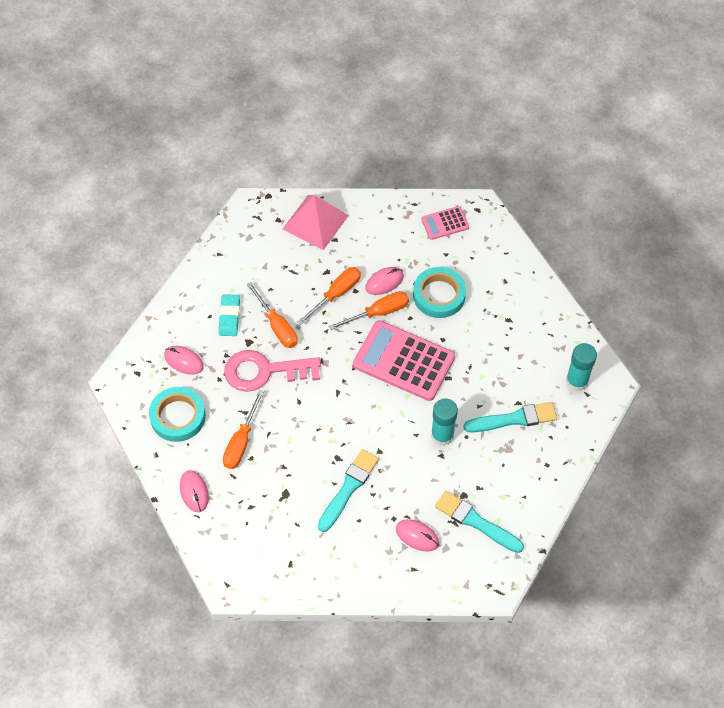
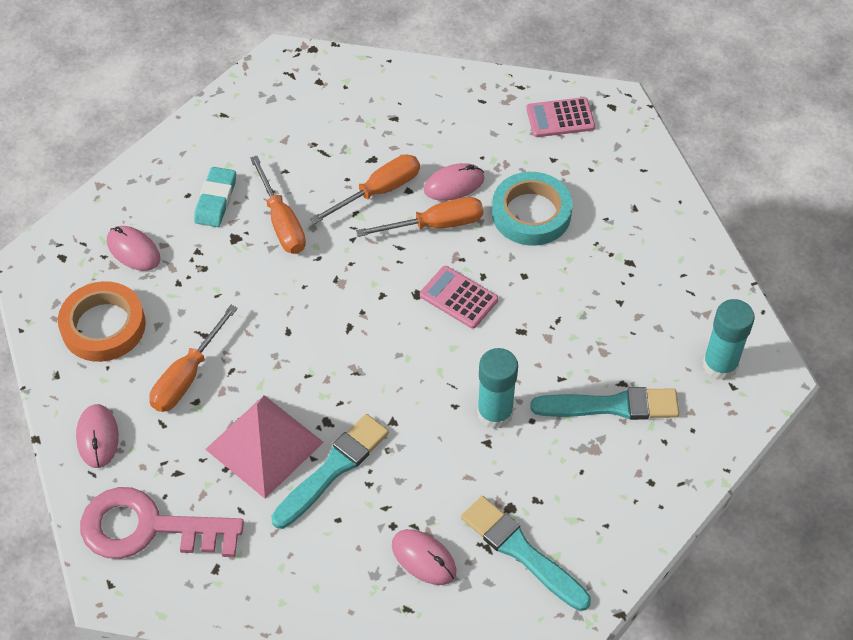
camera: 10 degrees right, 5 degrees down
turquoise tape [149,387,206,442] -> orange tape [58,281,146,362]
pink key [224,350,321,392] -> pink key moved to [80,487,244,559]
pink pyramid [283,195,349,250] -> pink pyramid moved to [205,395,324,499]
pink calculator [353,320,455,401] -> pink calculator [420,266,498,329], size x0.50

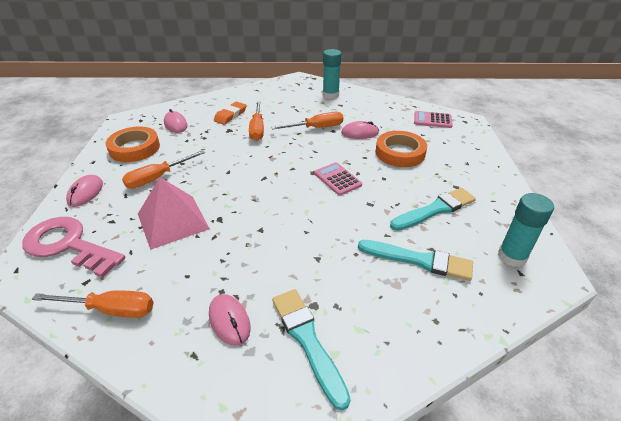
camera: 20 degrees right, 15 degrees down
turquoise eraser [194,167,236,227] -> orange eraser [214,101,246,125]
turquoise brush [271,414,389,529] -> turquoise brush moved to [390,188,476,231]
orange screwdriver [356,197,483,237] -> orange screwdriver moved to [32,290,154,318]
turquoise glue stick [477,348,518,429] -> turquoise glue stick moved to [323,49,341,99]
turquoise tape [492,172,572,246] -> orange tape [376,131,427,167]

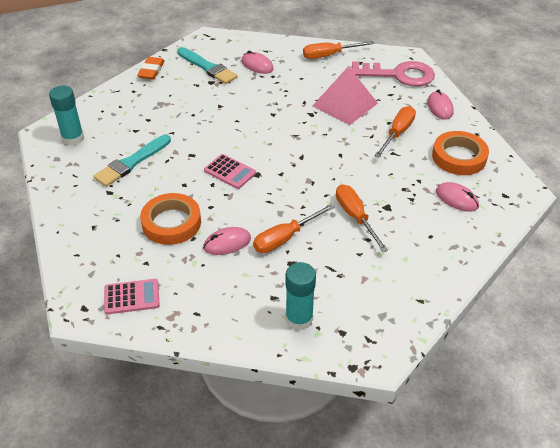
camera: 160 degrees right, 5 degrees up
orange eraser [214,101,246,125] -> orange eraser moved to [137,57,165,80]
turquoise brush [358,240,473,281] -> none

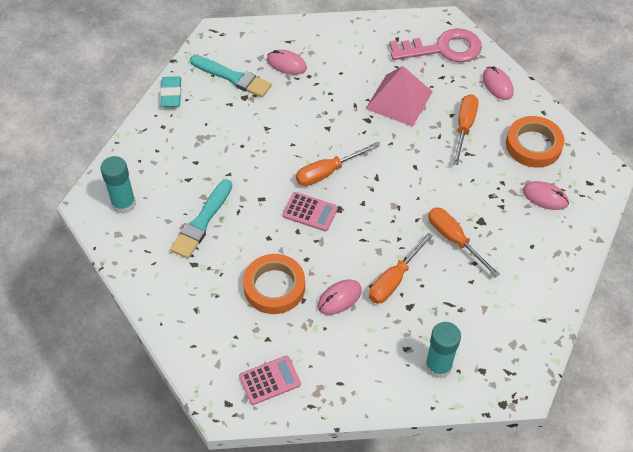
camera: 15 degrees left, 10 degrees up
orange eraser [137,57,165,80] -> turquoise eraser [160,76,181,107]
orange screwdriver [303,41,374,59] -> orange screwdriver moved to [296,143,378,186]

